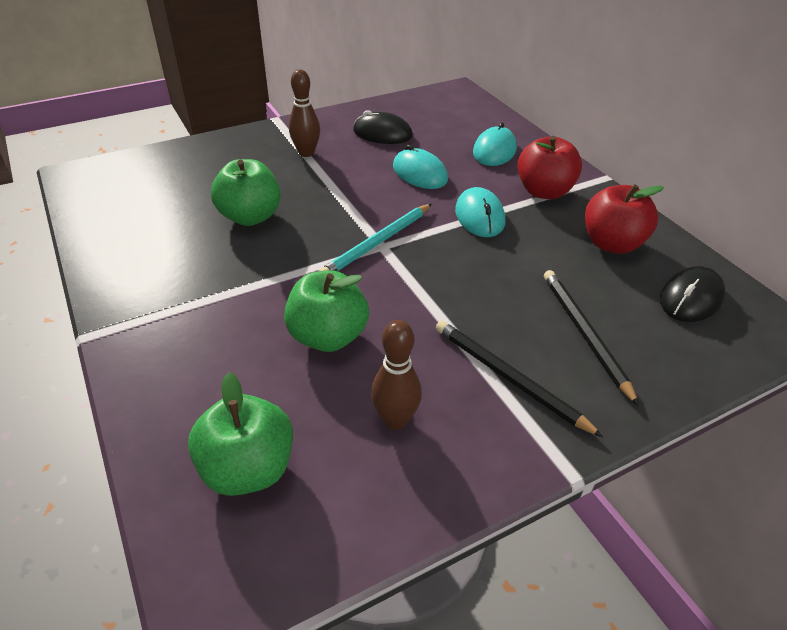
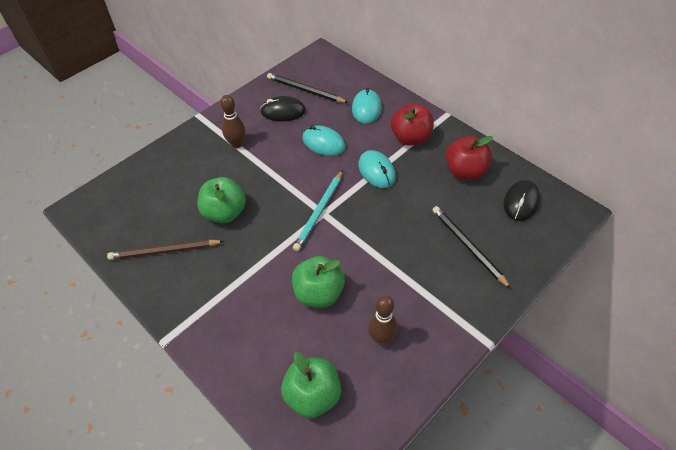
camera: 15 degrees left, 10 degrees up
black pencil [436,320,603,437] -> black pencil moved to [267,73,348,103]
none -> brown pencil [107,239,224,260]

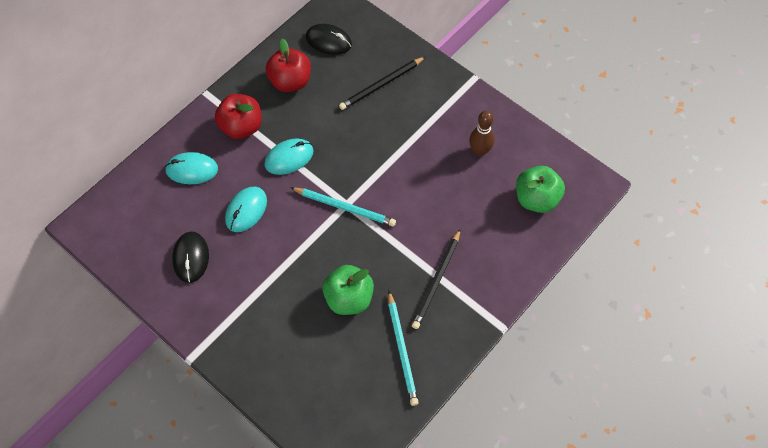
camera: 95 degrees left, 10 degrees up
brown pencil [107,239,224,260] -> turquoise pencil [388,291,419,406]
brown bowling pin [220,95,245,148] -> none
black pencil [267,73,348,103] -> black pencil moved to [412,229,460,329]
green apple [292,256,345,308] -> none

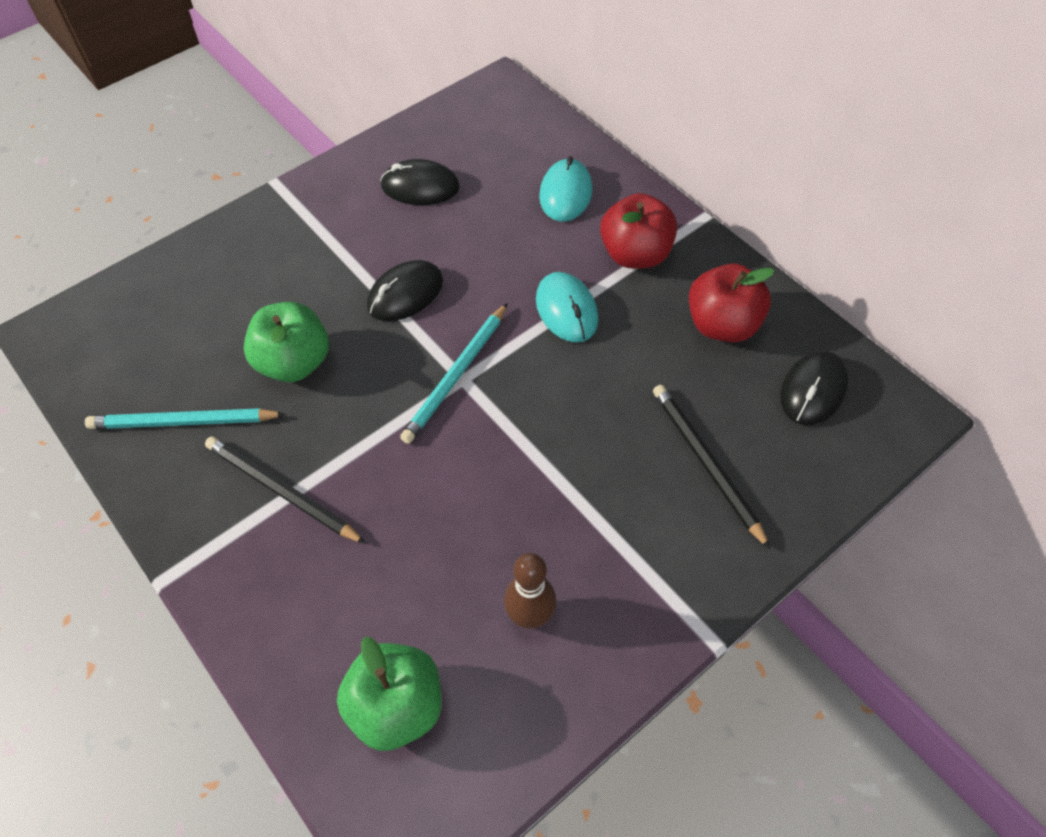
camera: 100 degrees right, 5 degrees down
turquoise mouse [225,187,267,232] -> none
none -> black mouse [367,260,443,321]

